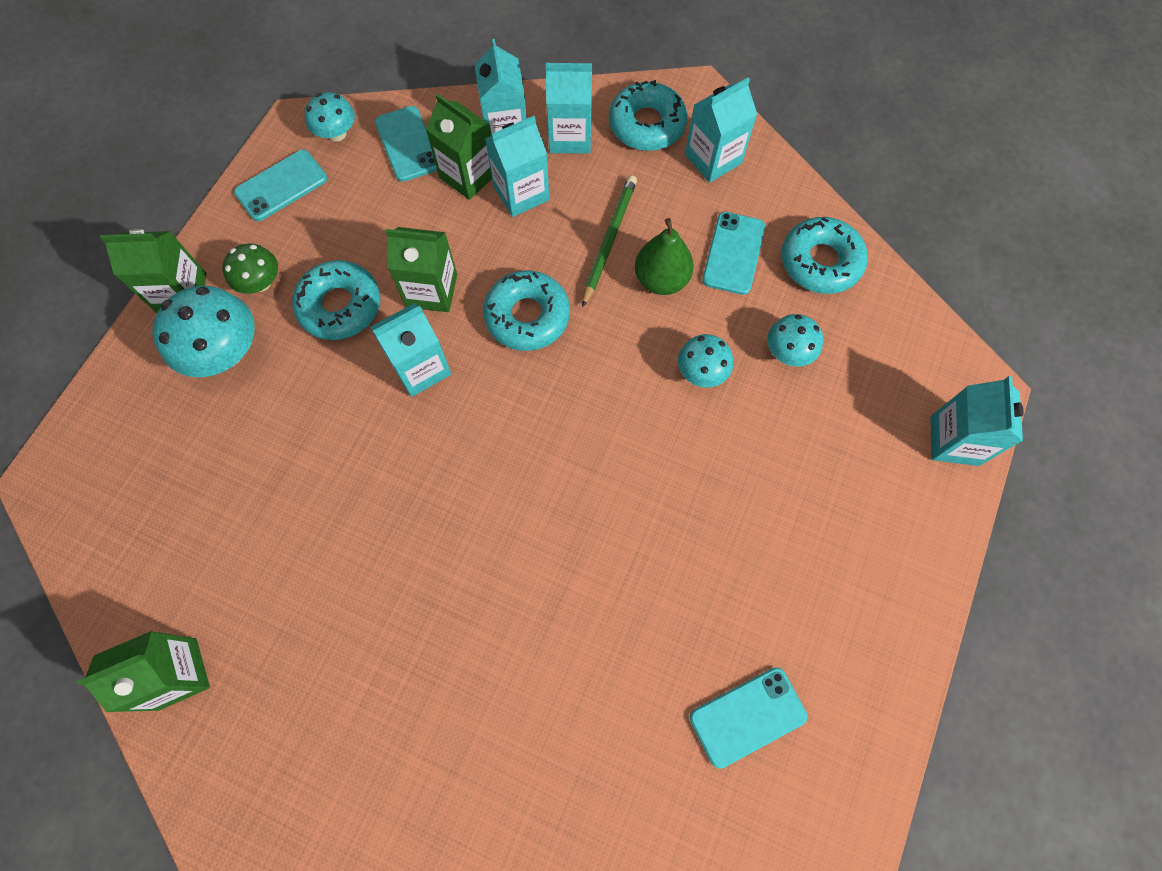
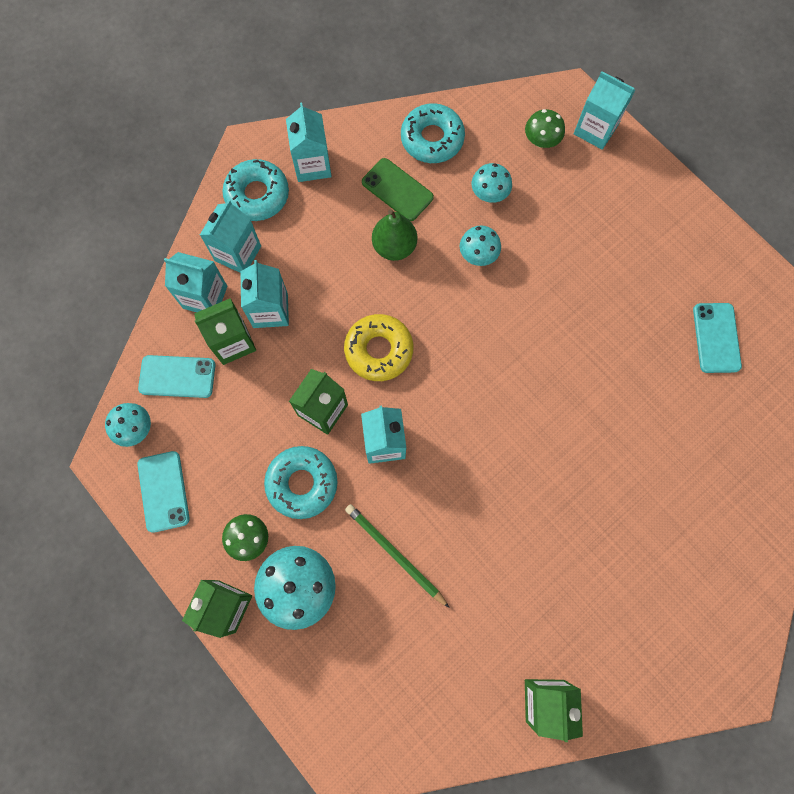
camera: 65 degrees left, 5 degrees up
turquoise donut [483,270,570,351] -> yellow donut [344,314,413,381]
green pencil [582,175,637,307] -> green pencil moved to [345,504,450,608]
turquoise phone [702,212,765,295] -> green phone [362,158,434,221]
none -> green mushroom [525,109,565,148]

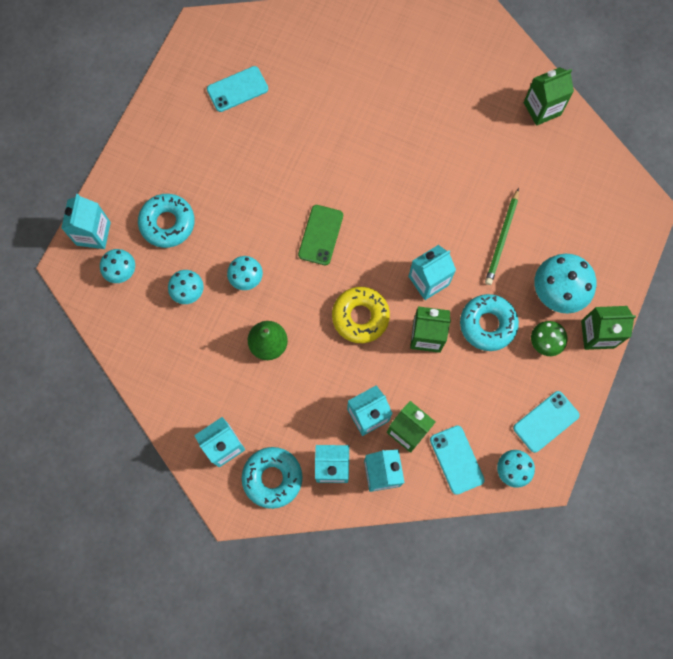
camera: 115 degrees left, 0 degrees up
green phone [362,158,434,221] -> green phone moved to [298,205,343,265]
turquoise donut [401,103,465,163] -> turquoise donut moved to [138,194,195,248]
green mushroom [525,109,565,148] -> turquoise mushroom [100,249,135,283]

